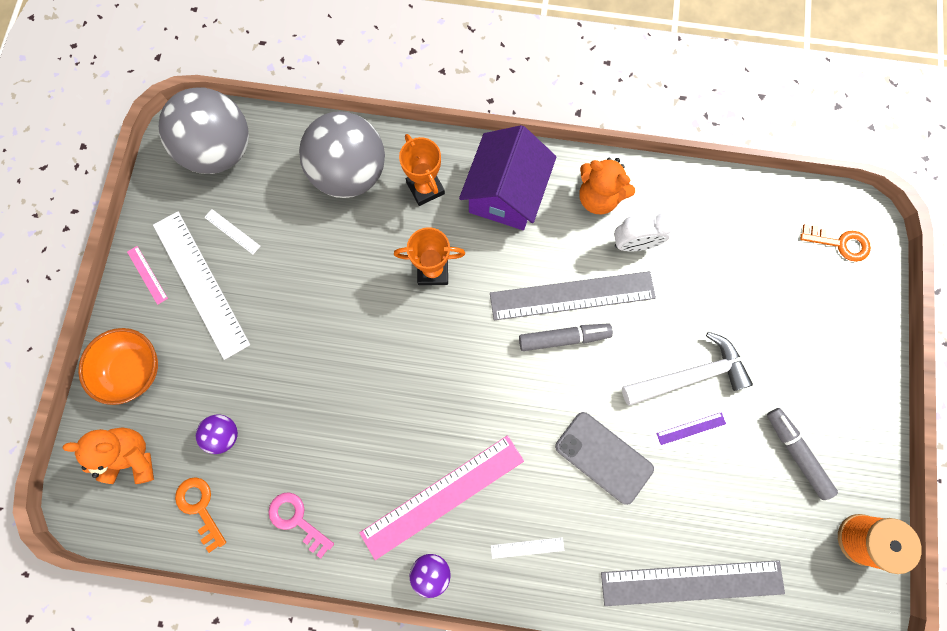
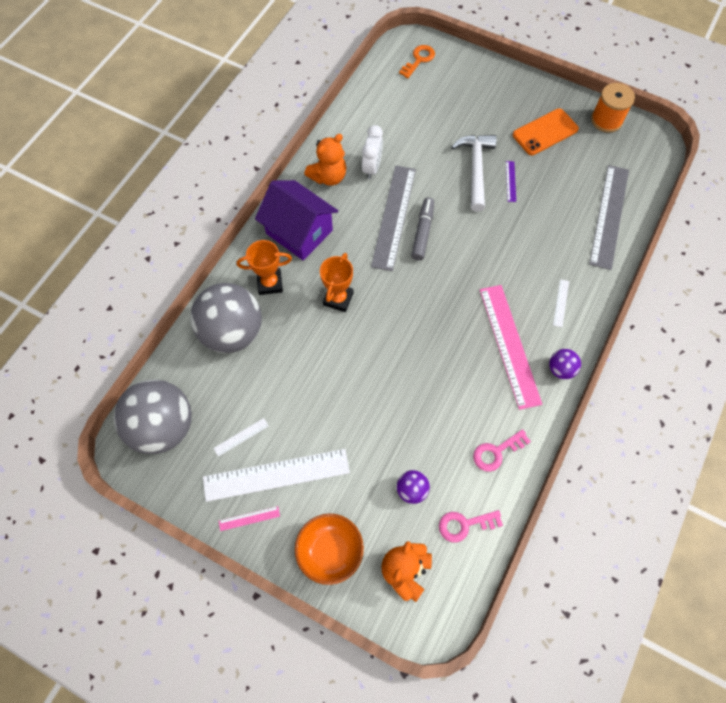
camera: 70 degrees left, 10 degrees down
orange key [175,477,226,553] -> pink key [439,510,503,543]
grey phone [555,412,654,505] -> none
grey marker [767,408,838,500] -> orange phone [513,108,579,155]

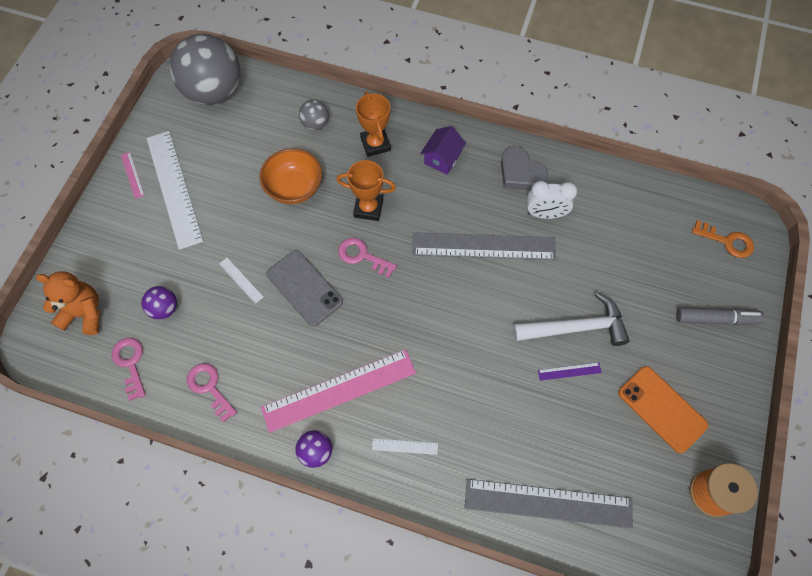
camera: 80 degrees right, 0 degrees up
grey ball [190,283,262,353] -> grey ball [299,100,329,130], size x0.44
white ruler [213,418,269,457] -> white ruler moved to [219,258,263,304]
purple house [255,180,338,260] -> purple house [420,126,466,174], size x0.54
orange bowl [295,513,364,585] -> orange bowl moved to [259,148,322,204]
orange teddy bear [304,134,347,186] -> grey heart [501,146,548,190]
grey marker [411,198,434,261] -> grey marker moved to [676,307,765,325]
none -> grey phone [267,250,343,326]
none -> pink key [338,238,397,278]

